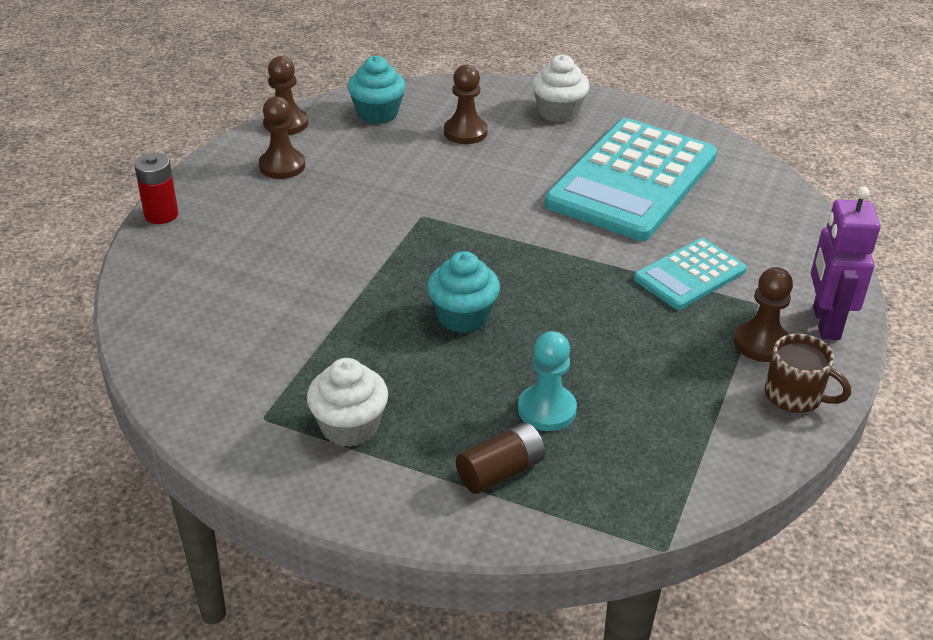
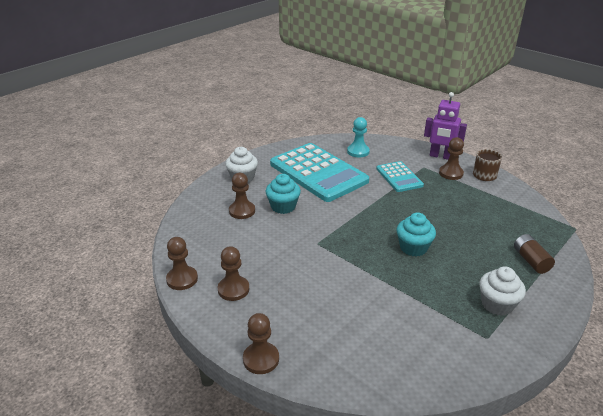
camera: 70 degrees left, 5 degrees down
red battery [134,153,178,224] -> brown pawn [243,313,279,374]
turquoise cupcake [348,56,406,124] -> turquoise cupcake moved to [265,174,301,214]
turquoise pawn [518,331,577,431] -> turquoise pawn moved to [347,117,370,157]

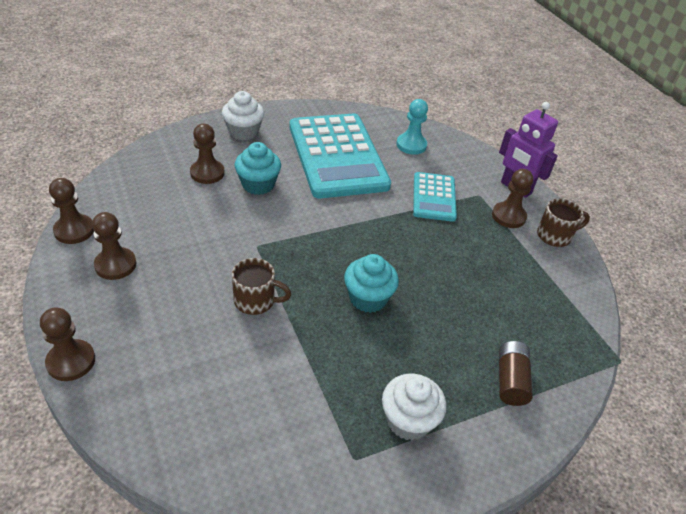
camera: 20 degrees right, 10 degrees up
none -> brown mug [232,258,291,315]

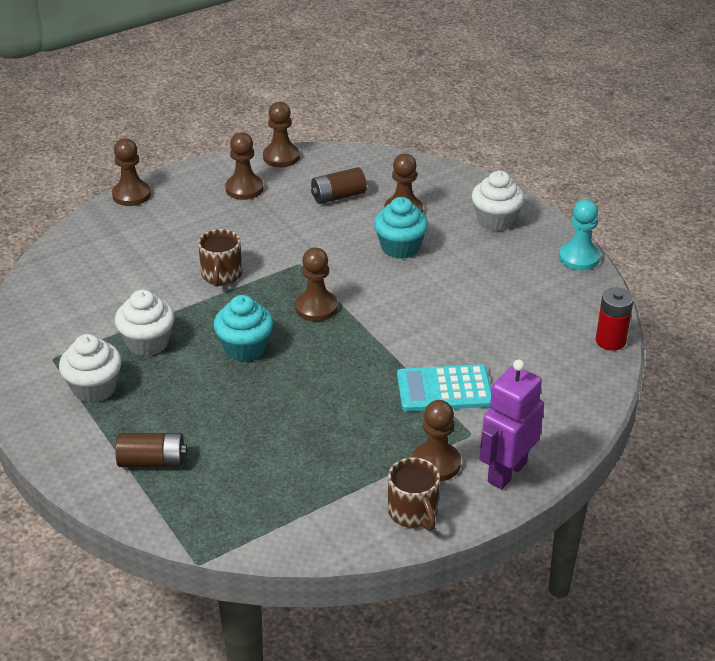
camera: 85 degrees right, 5 degrees down
turquoise calculator [289,114,391,199] -> none
turquoise pawn [396,99,428,155] -> turquoise pawn moved to [559,199,600,270]
none -> white cupcake [115,290,175,356]
none -> brown pawn [295,248,338,321]
none -> brown battery [311,167,367,204]
none -> red battery [596,288,634,351]

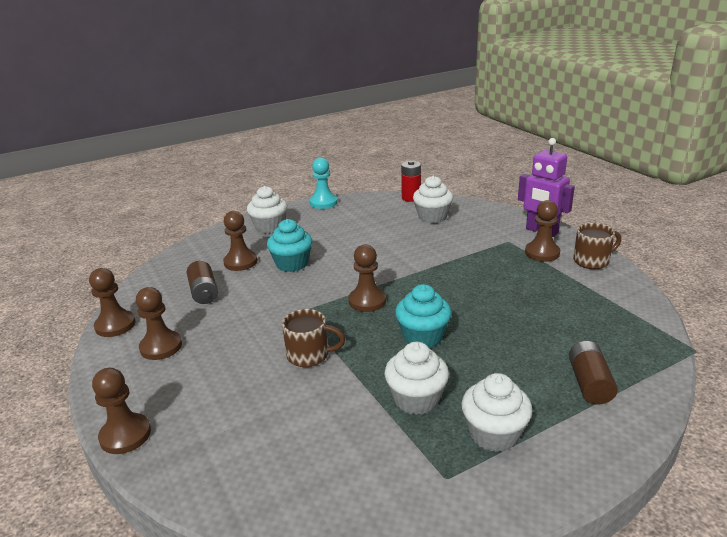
camera: 85 degrees left, 10 degrees down
turquoise calculator [397,364,492,412] -> none
none -> white cupcake [413,176,453,223]

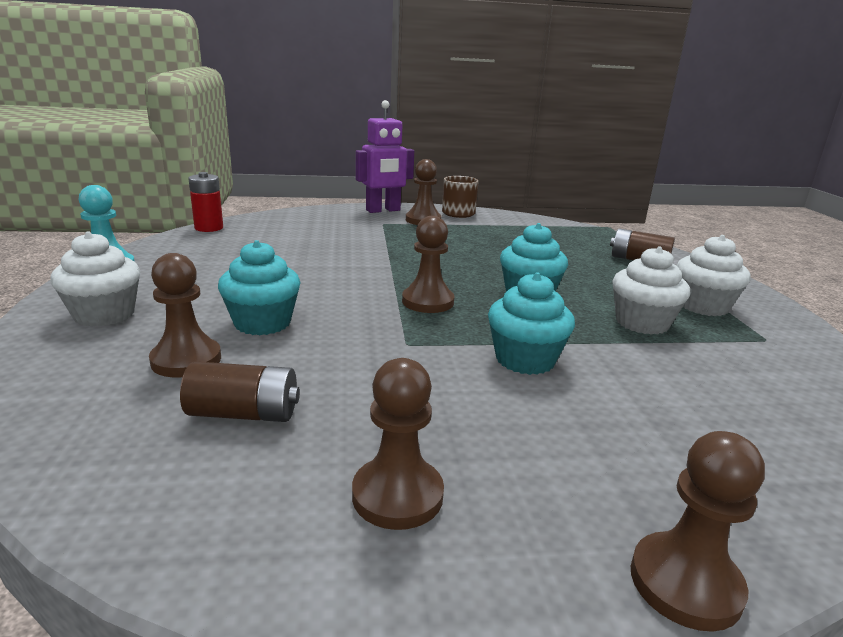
camera: 70 degrees left, 5 degrees down
brown pawn [89,268,136,337] -> none
brown mug [282,309,345,367] -> turquoise cupcake [488,272,575,375]
white cupcake [413,176,453,223] -> none

